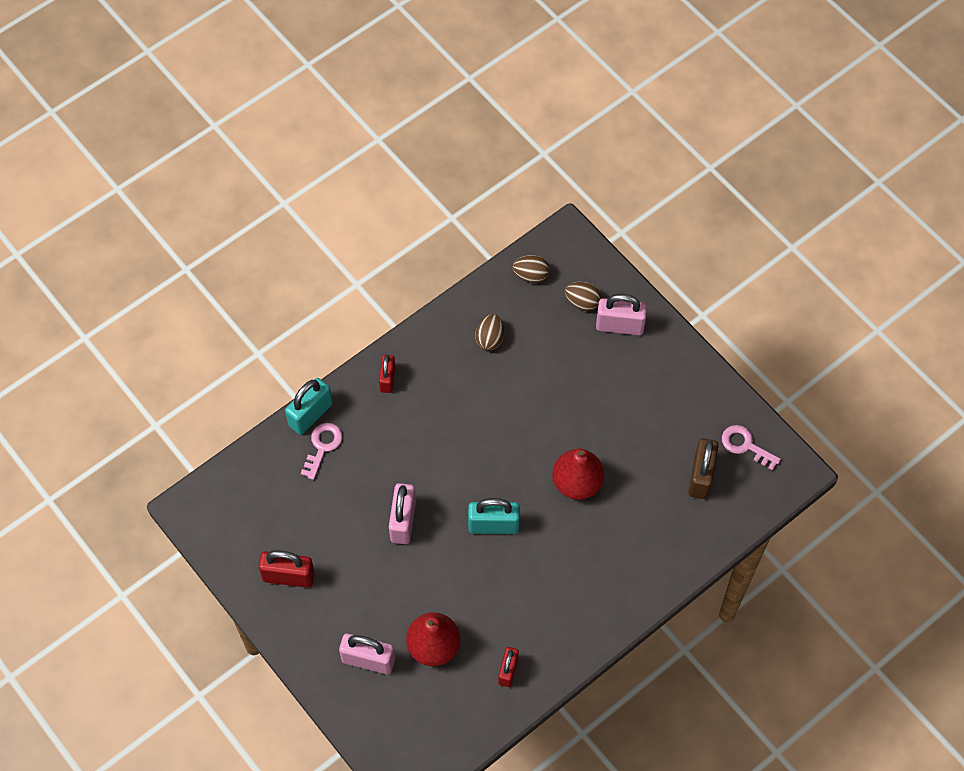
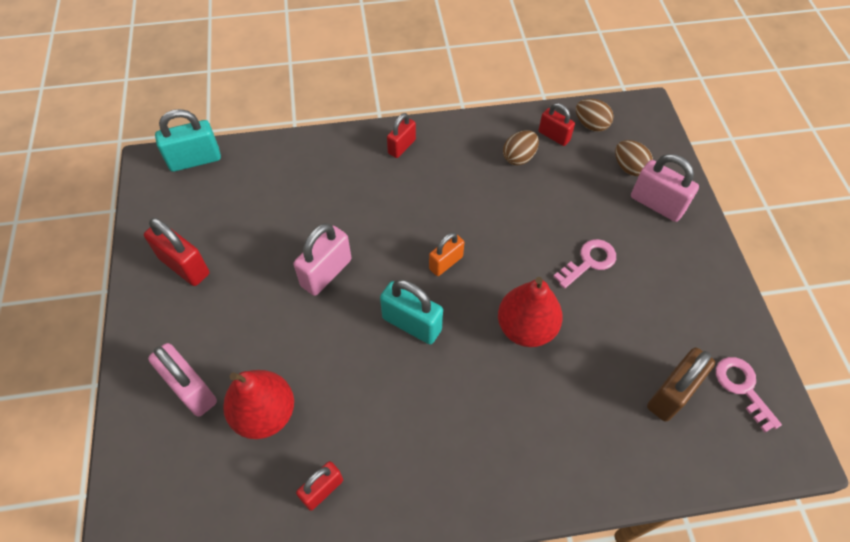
camera: 30 degrees right, 5 degrees down
turquoise padlock [285,378,333,435] -> turquoise padlock moved to [155,109,221,172]
pink key [300,423,342,480] -> pink key moved to [553,239,616,289]
none -> orange padlock [429,232,465,276]
none -> red padlock [539,103,575,146]

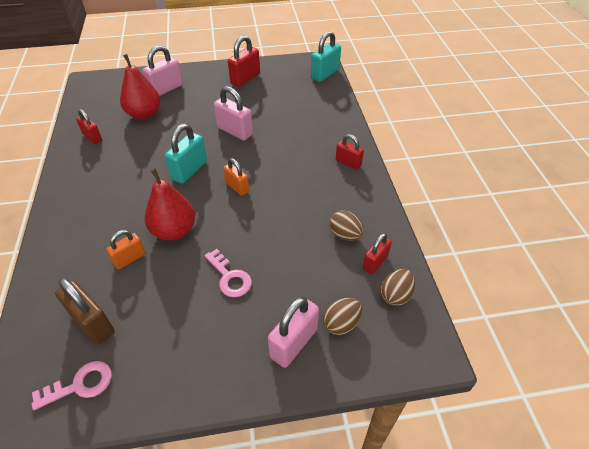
camera: 90 degrees right, 10 degrees down
turquoise padlock [155,109,221,172] -> turquoise padlock turned 60 degrees clockwise [311,31,341,82]
none -> orange padlock [106,230,146,269]

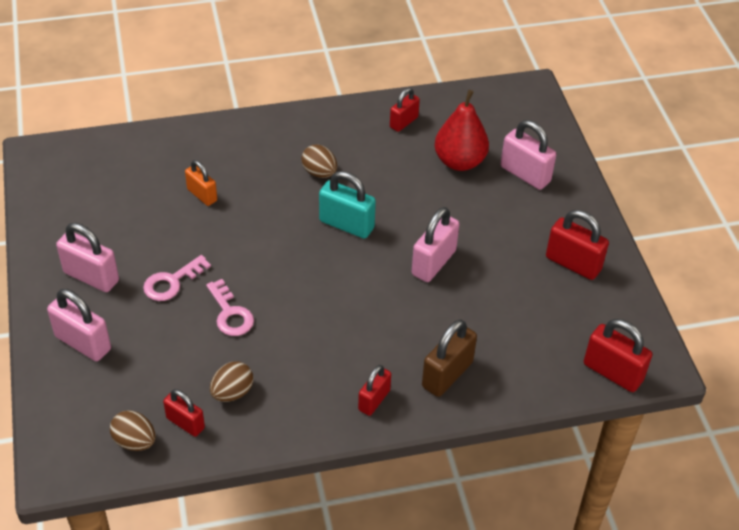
camera: 85 degrees right, 0 degrees up
pink key [32,361,112,410] -> pink key moved to [206,279,254,336]
brown padlock [55,278,115,345] -> brown padlock moved to [422,320,477,397]
red pear [144,168,195,241] -> none
orange padlock [223,158,249,196] -> none
turquoise padlock [311,31,341,82] -> red padlock [584,319,652,392]
brown egg [323,298,362,335] -> brown egg moved to [301,144,337,178]
none -> pink padlock [56,223,119,292]

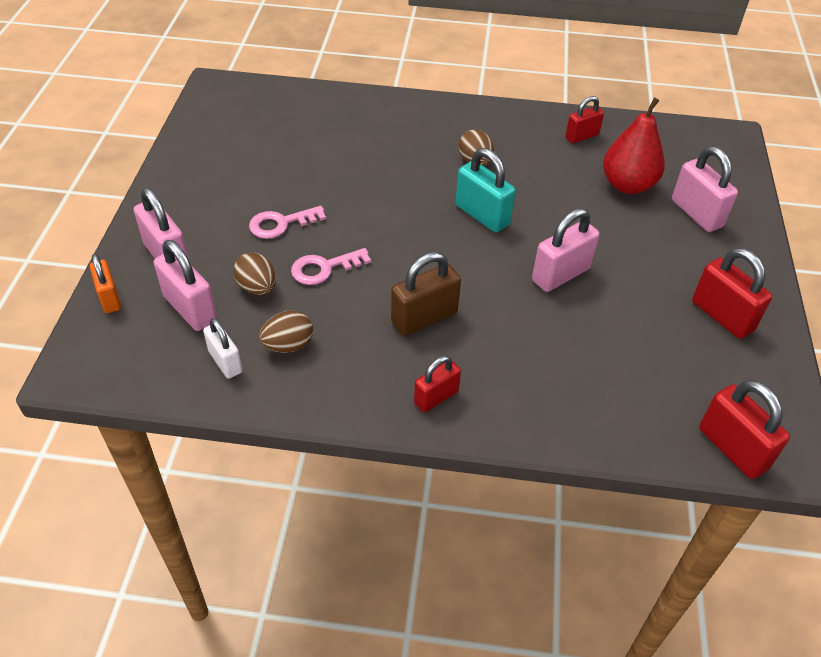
camera: 20 degrees right, 0 degrees up
pink padlock [56,223,119,292] -> pink padlock moved to [154,240,217,331]
brown egg [110,410,156,451] -> brown egg moved to [233,252,276,295]
red padlock [163,389,205,437] -> white padlock [203,318,242,379]
orange padlock [185,160,217,206] -> orange padlock moved to [89,254,121,313]
pink key [206,279,254,336] -> pink key turned 75 degrees clockwise [291,248,371,285]
brown padlock [422,320,477,397] -> brown padlock moved to [391,252,461,336]

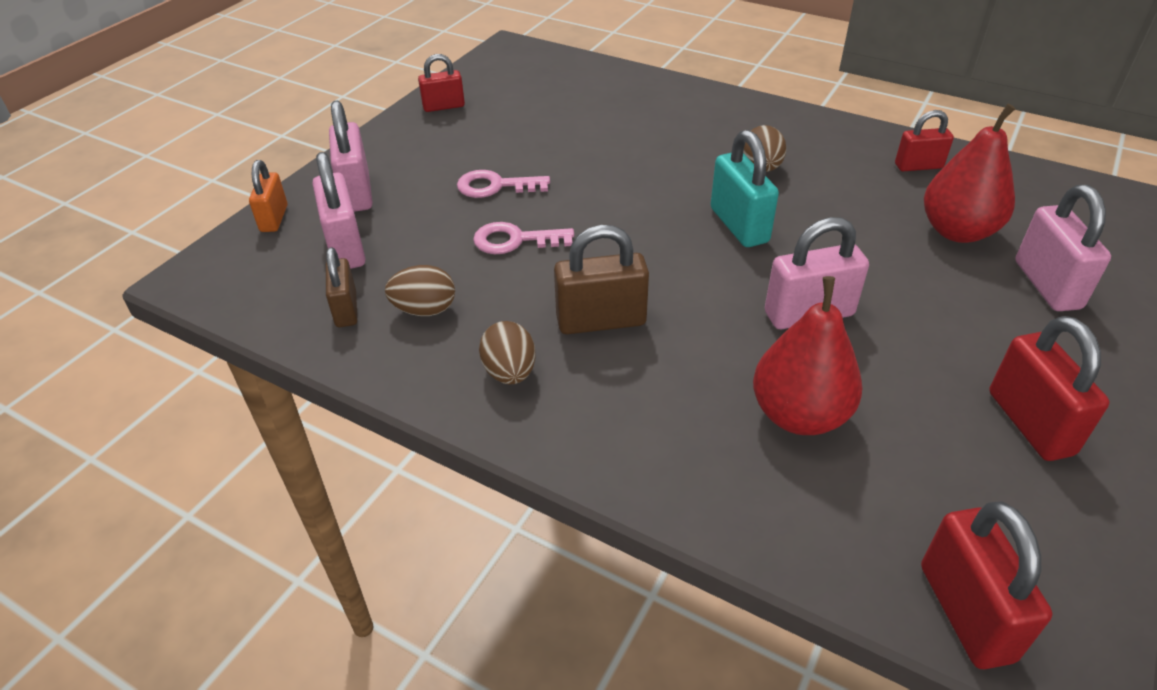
camera: 25 degrees right, 5 degrees down
white padlock [203,318,242,379] -> brown padlock [326,247,357,327]
brown egg [233,252,276,295] -> brown egg moved to [479,321,536,385]
red padlock [414,356,461,412] -> red padlock moved to [418,54,465,112]
none -> red pear [753,276,862,435]

